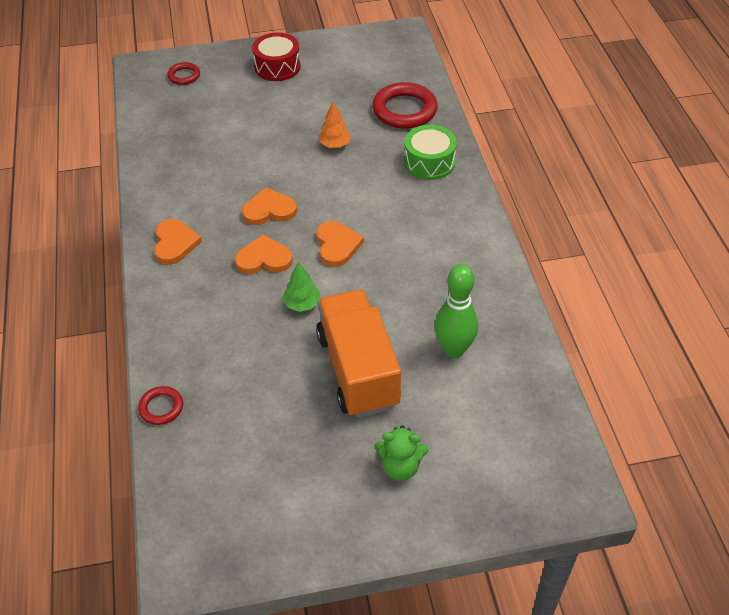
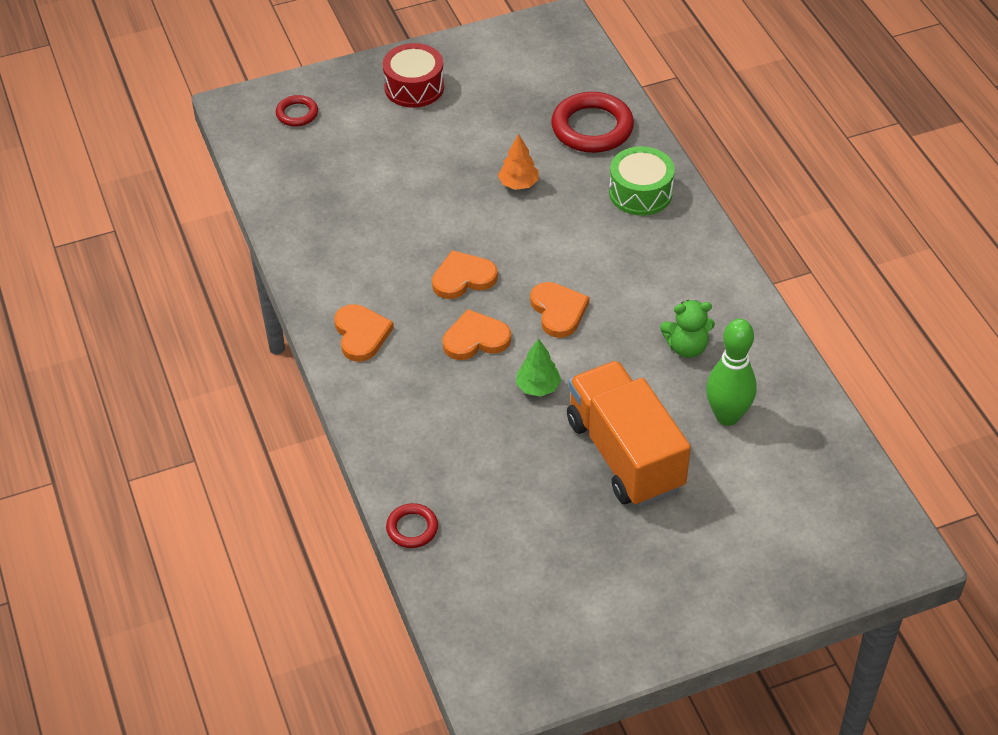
camera: 10 degrees left, 0 degrees up
green teddy bear [375,425,429,481] -> green teddy bear moved to [660,300,715,358]

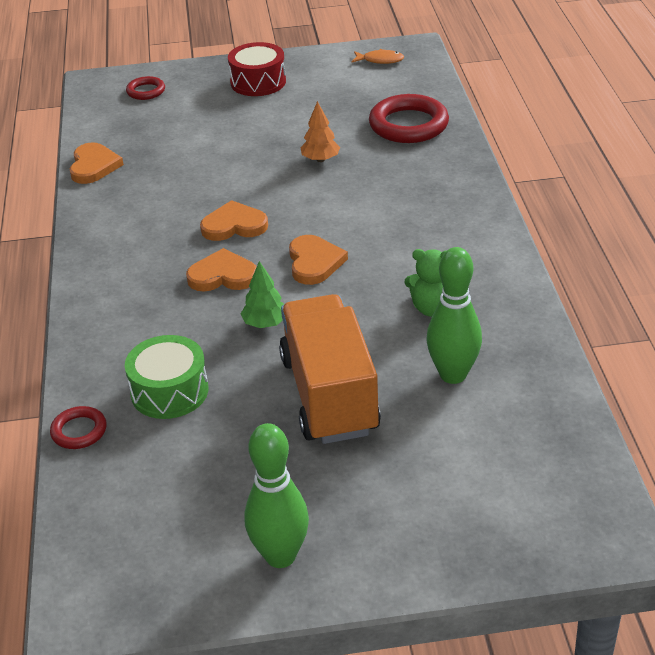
camera: 15 degrees right, 10 degrees down
orange heart [334,304,394,362] -> orange heart moved to [70,142,124,184]
green drum [609,146,675,216] -> green drum moved to [125,335,209,419]
none -> green bowling pin [244,423,309,568]
none -> orange fish [352,49,404,64]

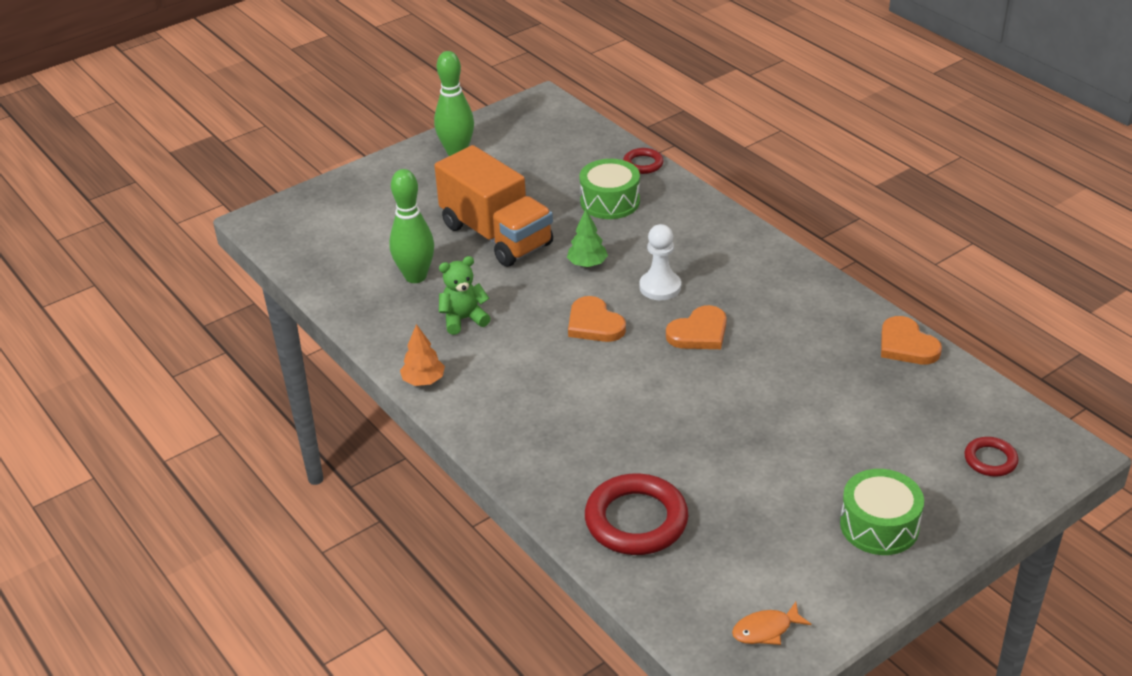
camera: 150 degrees right, 0 degrees up
orange heart [186,248,256,291] -> white pawn [639,224,681,300]
red drum [228,42,286,96] -> green drum [840,469,924,555]
orange tree [300,101,340,162] -> orange tree moved to [400,324,445,386]

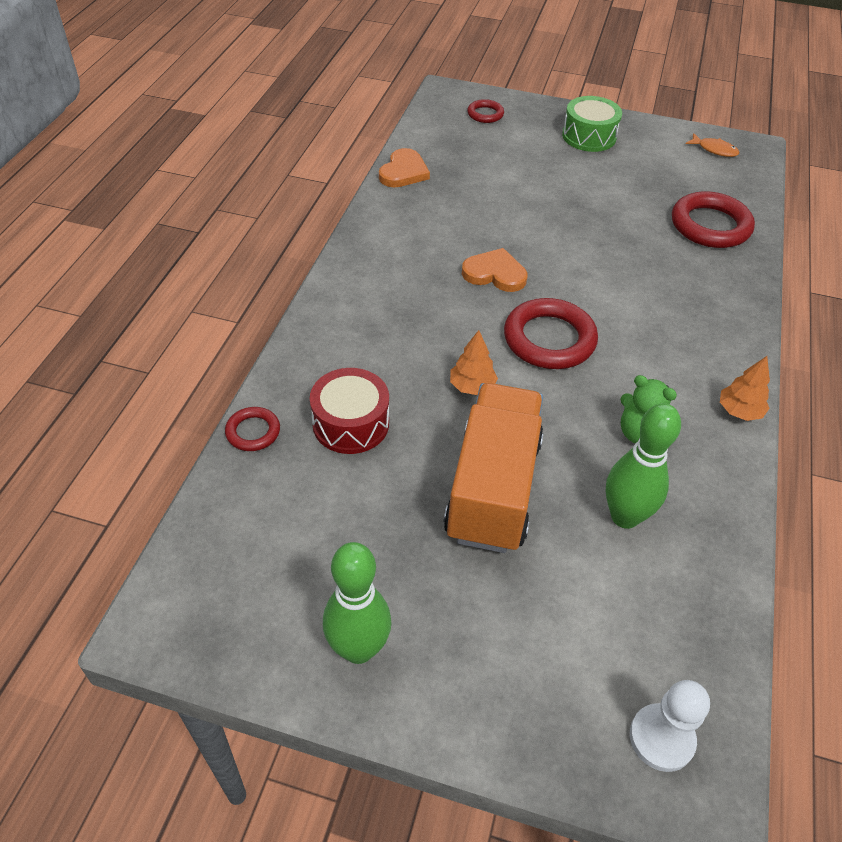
camera: 130 degrees left, 10 degrees up
green tree [567,209,608,267] -> orange tree [450,330,498,395]
orange heart [568,296,626,342] -> red ring [504,298,598,369]
green drum [580,159,640,219] -> red drum [310,368,389,454]
white pawn [639,224,681,300] -> white pawn moved to [630,680,710,772]

